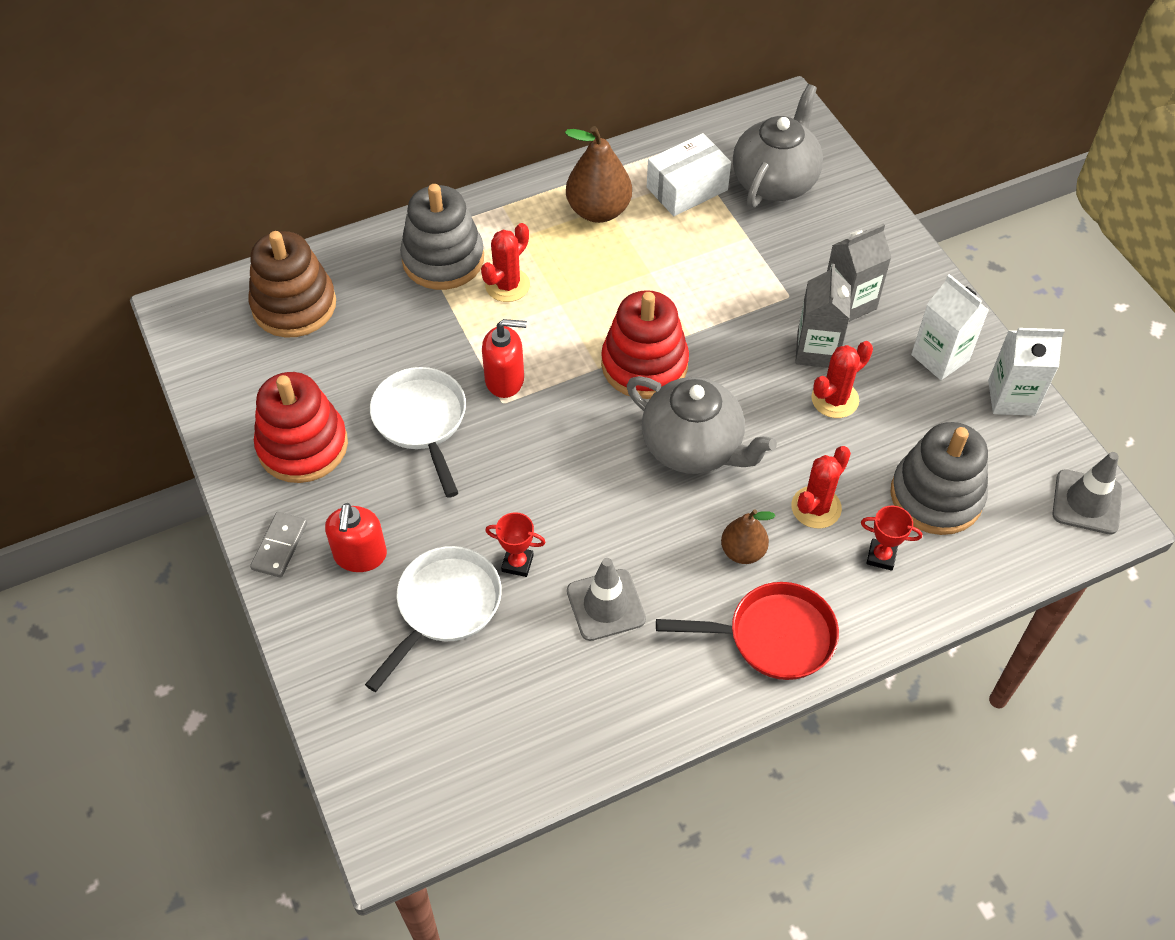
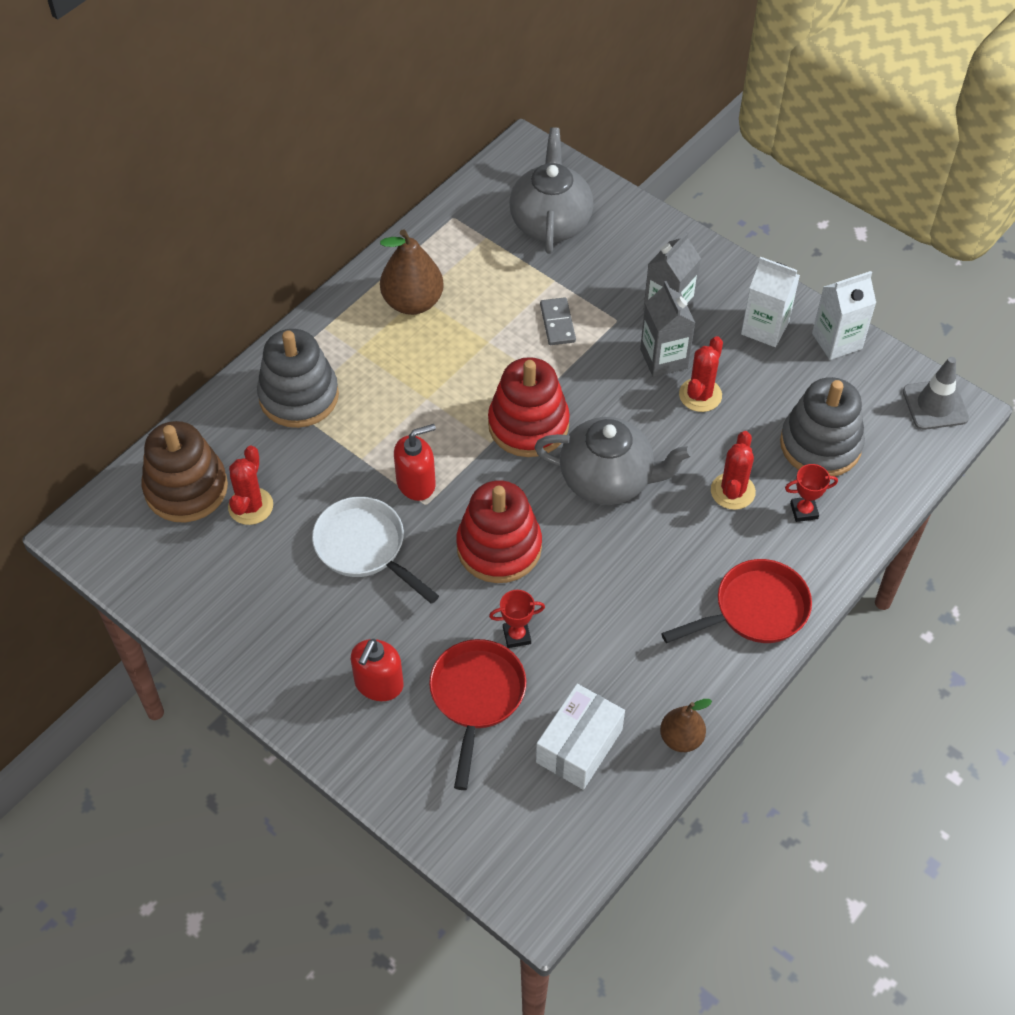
camera: 25 degrees left, 0 degrees up
grey domino [250,512,307,578] -> grey domino moved to [540,297,576,345]
red stacking toy [254,372,348,483] -> red stacking toy moved to [456,480,542,583]
red soap dispenser [325,503,387,572] -> red soap dispenser turned 45 degrees clockwise [351,639,403,701]
white pan [365,546,502,692] -> red pan [429,639,526,790]
red cactus [481,223,530,302] -> red cactus moved to [228,445,273,525]
grey traffic cone [567,558,646,641] -> none
white box [647,133,731,216] -> white box moved to [536,684,625,790]
brown pear [721,510,775,564] -> brown pear moved to [660,699,712,752]

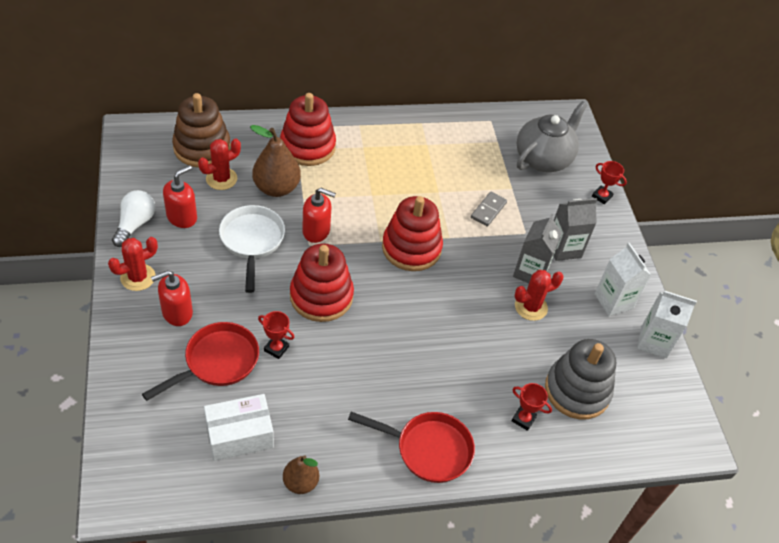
camera: 35 degrees right, 5 degrees down
grey stacking toy [257,329,339,428] -> red stacking toy [280,93,336,166]
brown pear [380,229,444,315] -> brown pear moved to [250,125,301,197]
grey teapot [535,417,693,505] -> none
red cactus [711,431,756,510] -> red cactus moved to [108,237,158,291]
grey traffic cone [903,357,969,430] -> none
none -> white light bulb [112,190,155,247]
none -> red soap dispenser [163,165,197,228]
none -> red trophy [592,161,627,205]

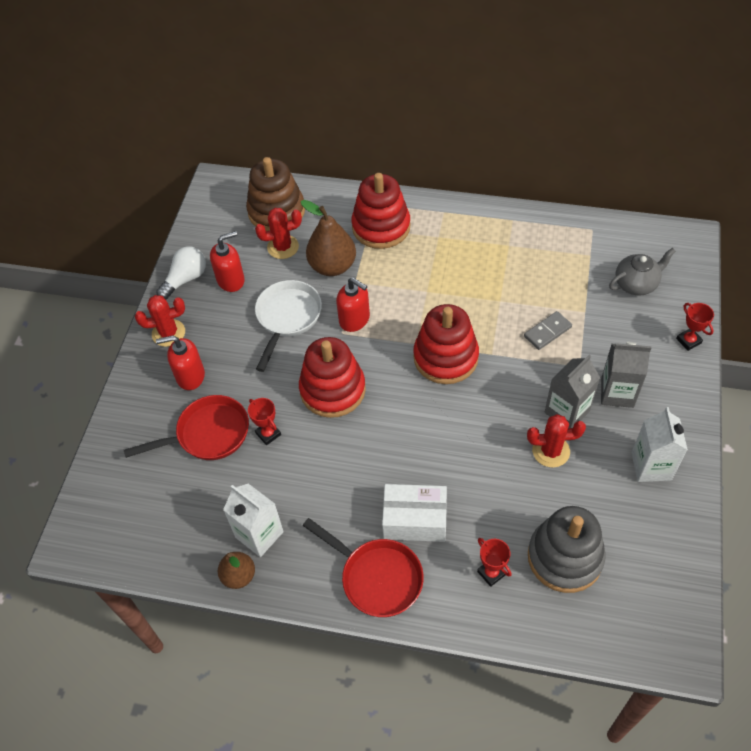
camera: 30 degrees right, 5 degrees up
white box [204,394,274,461] -> white box moved to [382,484,447,542]
grey teapot [517,101,588,172] -> grey teapot [609,248,676,296], size x0.63
white carton [637,291,697,358] -> white carton moved to [223,484,284,557]

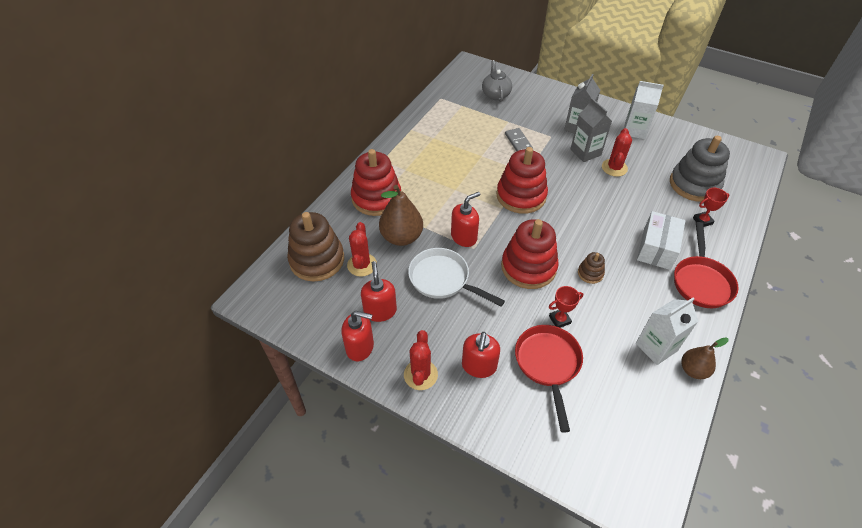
camera: 75 degrees left, 5 degrees down
white light bulb [156,246,206,300] -> red soap dispenser [342,311,374,361]
red pan [303,518,424,617] -> red pan turned 135 degrees clockwise [674,222,738,308]
red trophy [676,303,714,351] -> none
none -> brown stacking toy [578,252,605,284]

